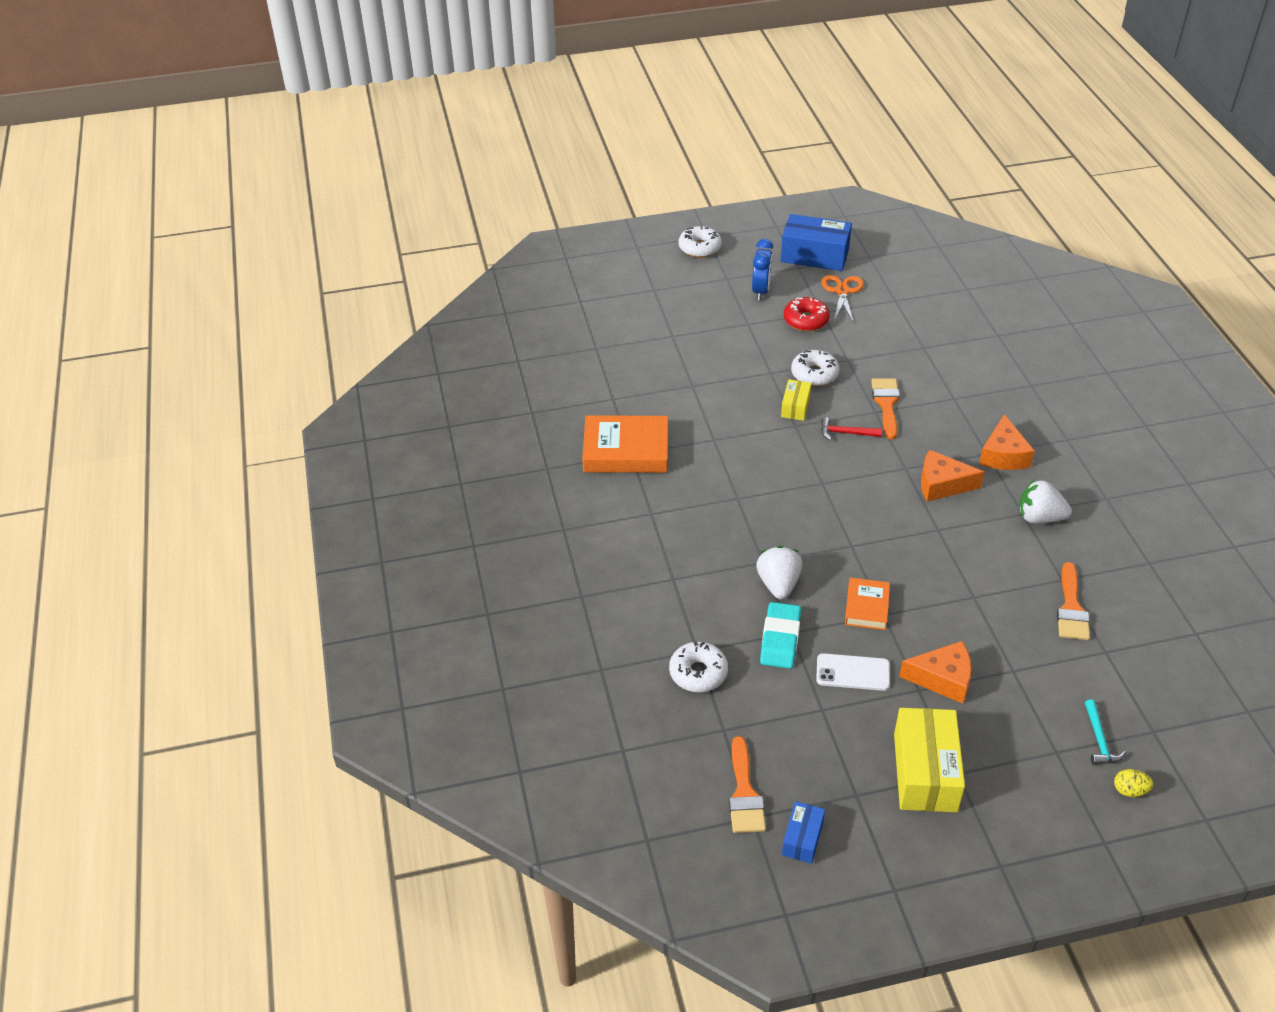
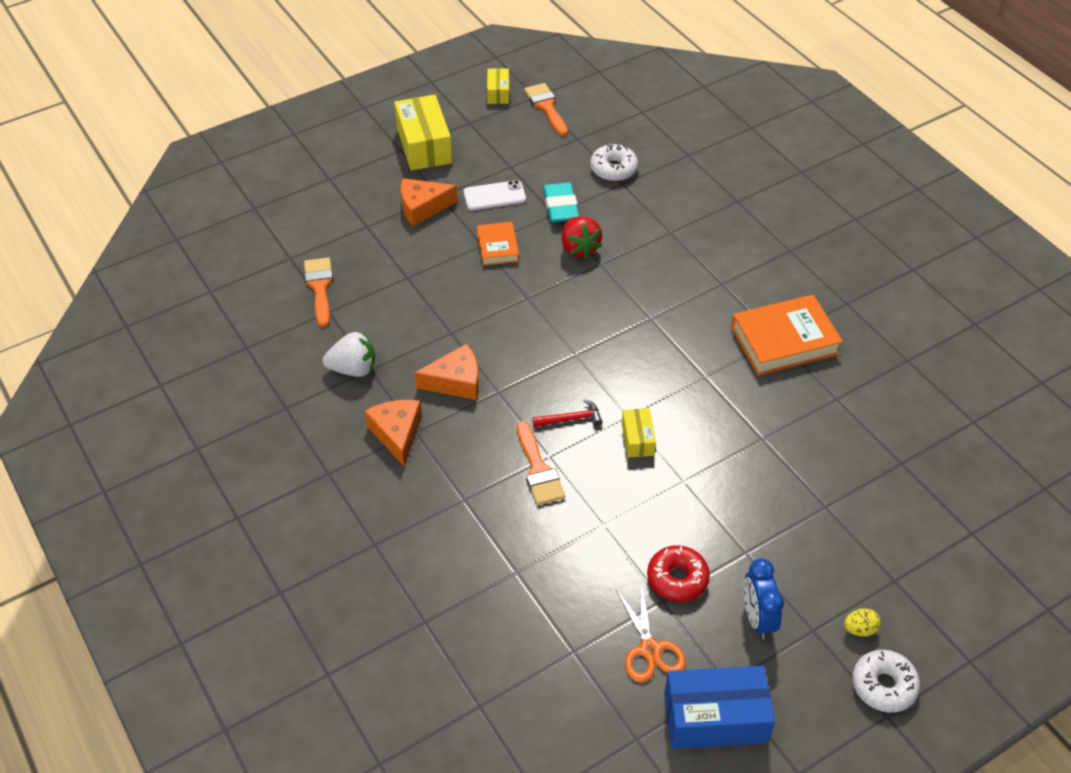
camera: 160 degrees right, 5 degrees up
white strawberry [756,546,802,599] -> red strawberry [562,216,602,259]
blue box [782,801,825,864] -> yellow box [487,68,509,104]
white donut [791,350,840,386] -> none
turquoise hammer [1085,699,1126,765] -> none
yellow egg [1114,769,1153,797] -> yellow egg moved to [844,608,881,637]

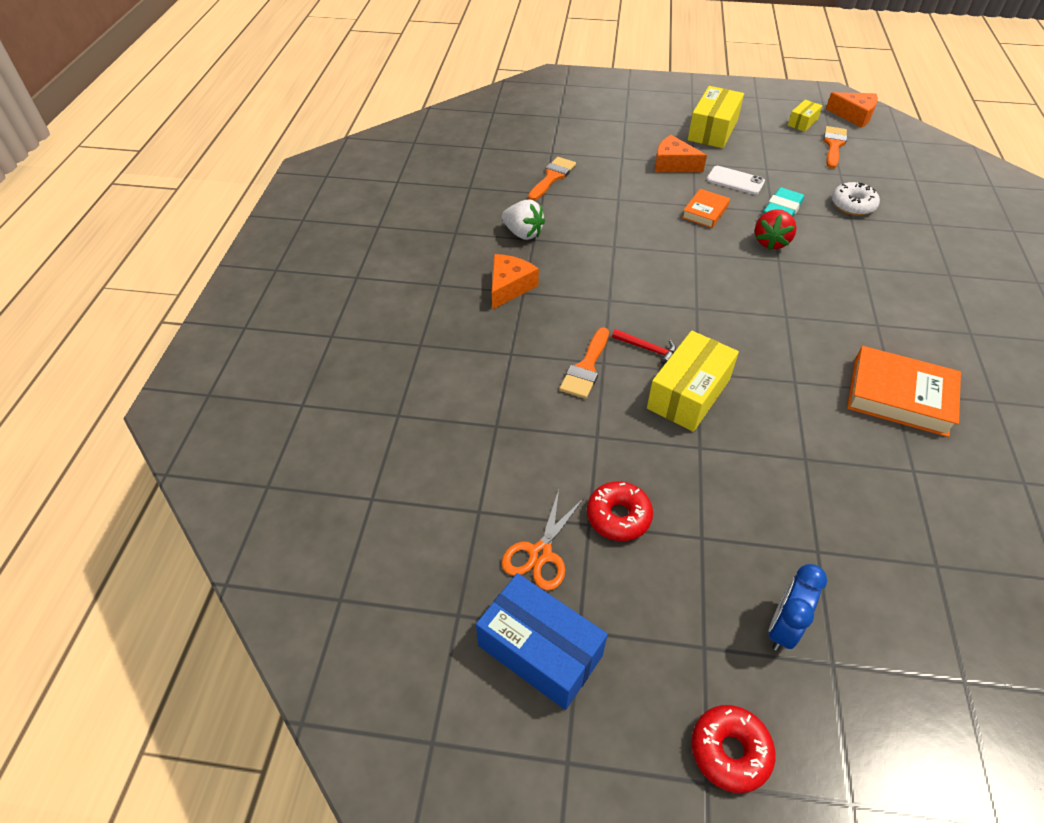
camera: 40 degrees right, 0 degrees up
orange cheese [414,344,479,400] -> orange cheese moved to [826,92,878,128]
yellow box [622,408,656,458] -> yellow box [647,331,739,432], size x1.90
blue clock [744,558,784,639] -> blue clock moved to [768,564,827,651]
yellow egg [844,608,881,637] -> none
white donut [852,650,920,713] -> red donut [691,705,775,793]

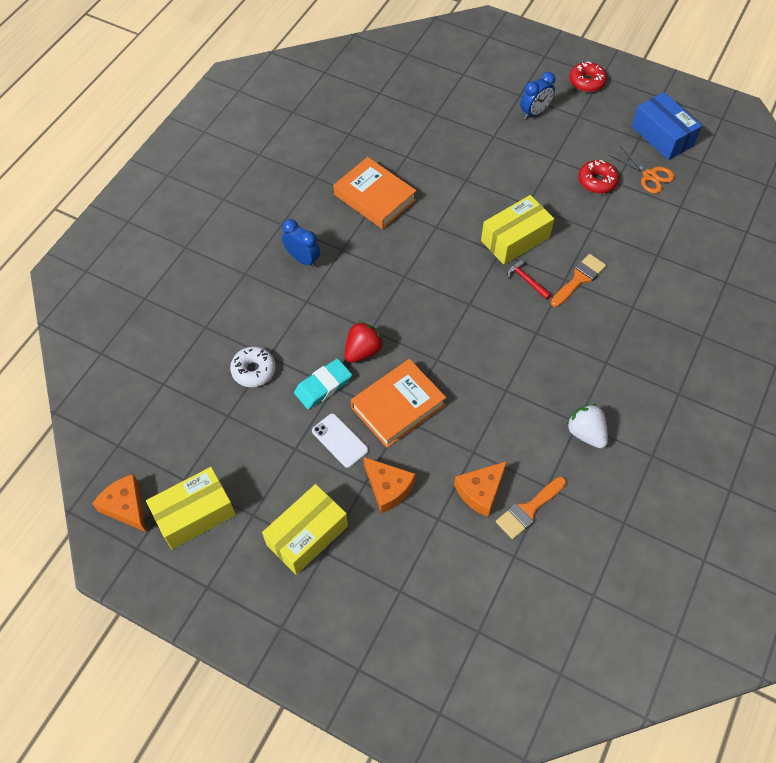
camera: 160 degrees left, 10 degrees up
orange cheese [492,254,539,310] -> orange cheese moved to [454,461,507,517]
orange scissors [501,490,584,590] -> orange scissors turned 90 degrees clockwise [609,146,675,194]
orange book [682,189,730,228] -> orange book [351,359,446,448], size x1.76
yellow box [788,100,822,132] -> yellow box [146,467,236,549], size x1.90
orange brush [823,126,847,169] -> none
none -> blue clock [282,219,320,268]

